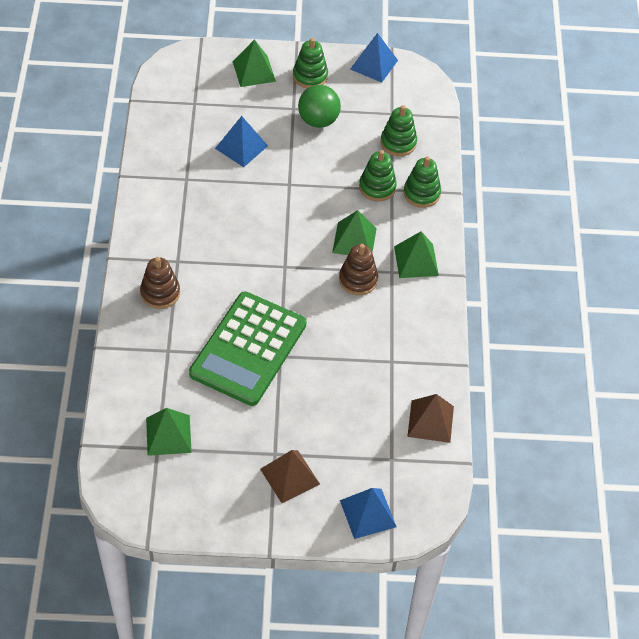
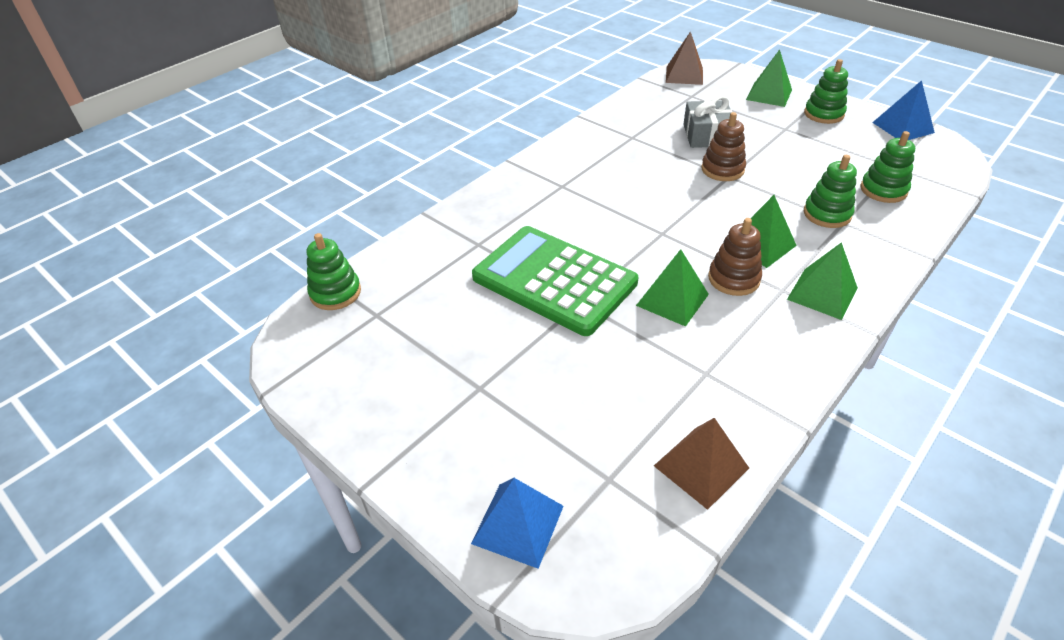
camera: 45 degrees right, 10 degrees down
brown stacking toy [140,257,180,309] -> brown stacking toy moved to [701,112,746,181]
green pyramid [146,408,192,456] -> green pyramid moved to [636,249,709,327]
green calculator [189,291,307,406] -> green calculator turned 60 degrees clockwise [472,226,638,336]
blue pyramid [215,116,268,167] -> grey gift [683,96,732,148]
brown pyramid [260,450,320,503] -> brown pyramid moved to [666,31,703,85]
green ball [298,85,341,128] -> none
green stacking toy [404,156,441,208] -> green stacking toy moved to [307,233,361,310]

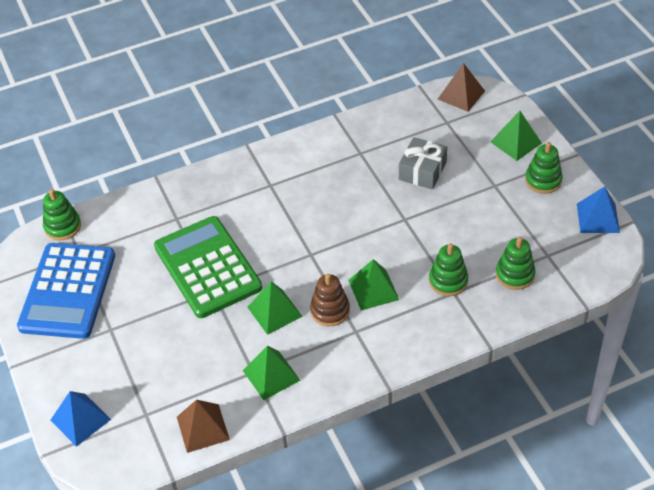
camera: 25 degrees right, 5 degrees up
brown stacking toy [701,112,746,181] -> none
green pyramid [787,242,858,320] -> green pyramid moved to [243,346,300,400]
none -> blue calculator [17,243,115,339]

